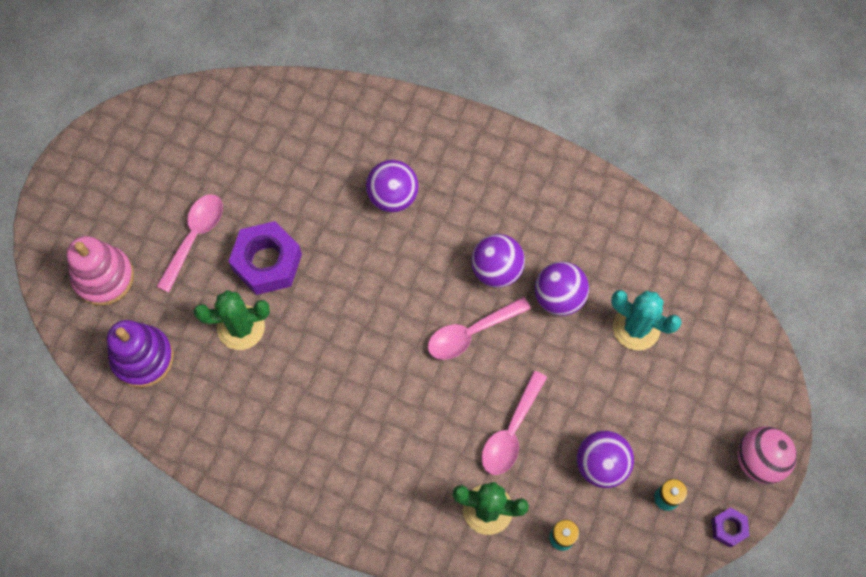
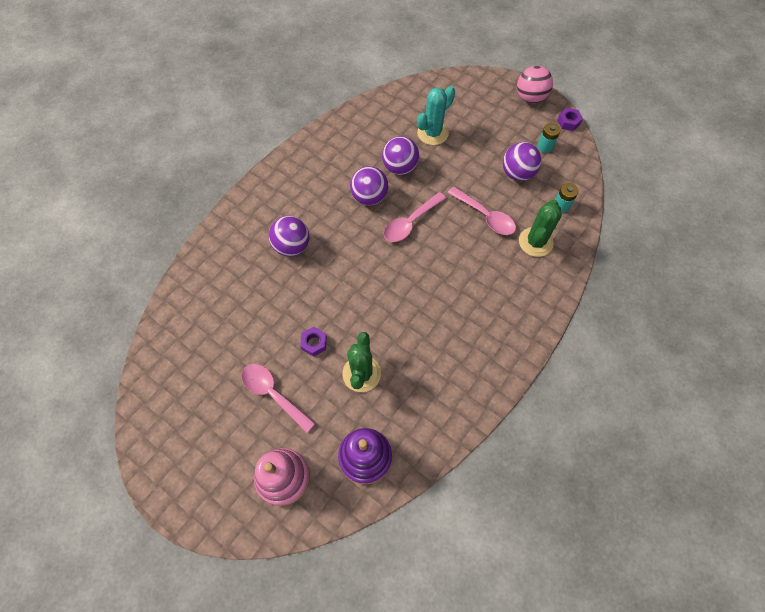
camera: 75 degrees left, 5 degrees down
purple nut [228,221,302,295] -> purple nut [300,327,327,357], size x0.49
pink spoon [428,297,531,360] -> pink spoon turned 60 degrees clockwise [384,192,446,242]

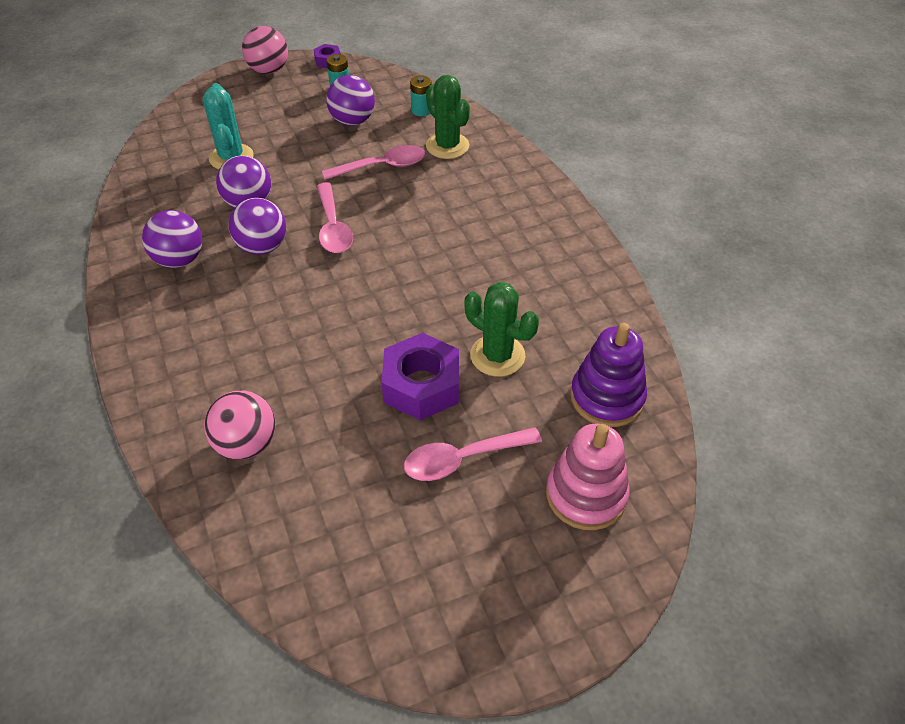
camera: 60 degrees left, 15 degrees down
purple ball [269,216,309,257] -> purple ball moved to [142,210,202,268]
purple nut [300,327,327,357] -> purple nut [381,333,459,421], size x2.03
none -> pink ball [204,391,276,460]

